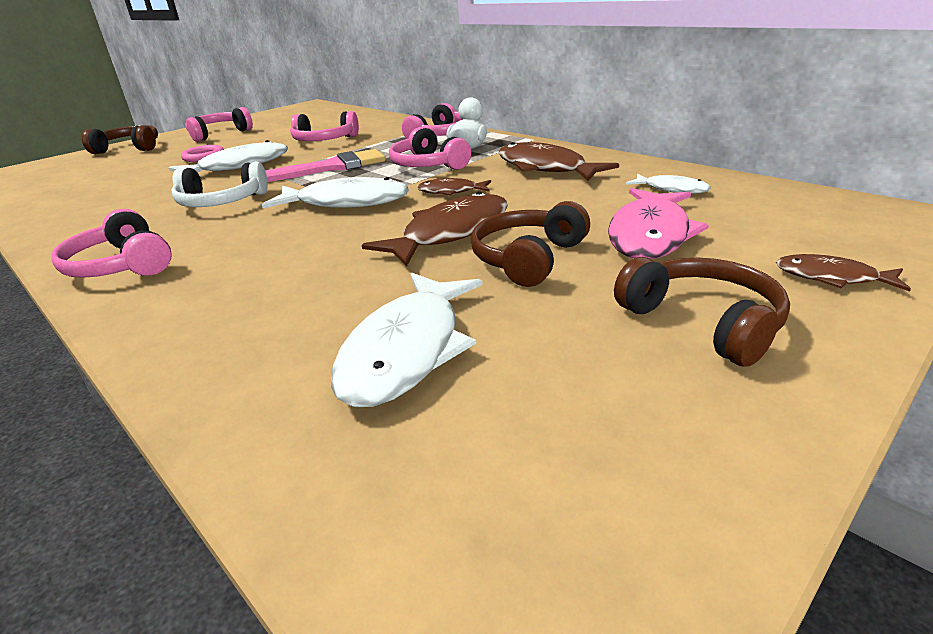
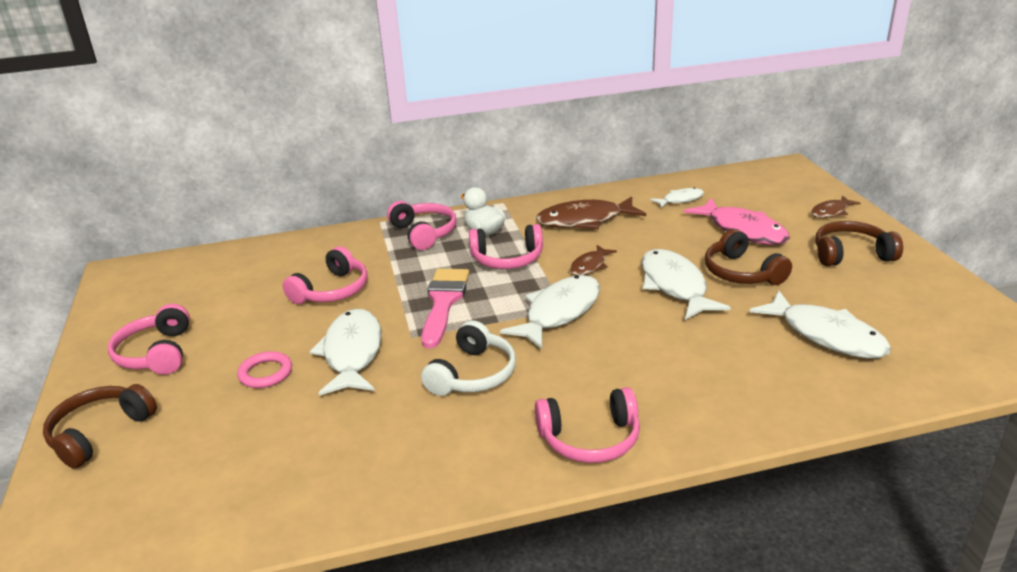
camera: 60 degrees left, 0 degrees up
brown fish [362,191,508,267] -> white fish [641,249,731,320]

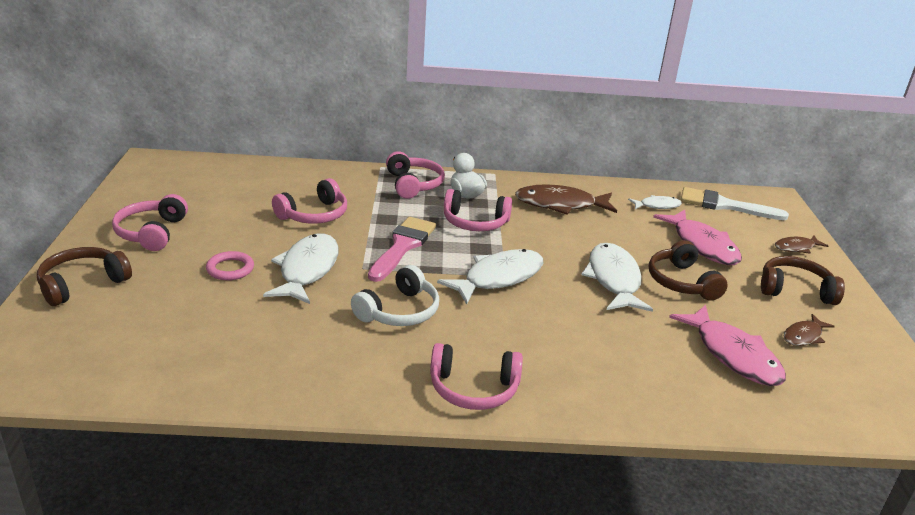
camera: 10 degrees right, 0 degrees up
brown fish [570,245,617,276] -> brown fish moved to [784,314,835,346]
white fish [749,290,891,358] -> pink fish [669,305,786,386]
none -> white brush [681,187,789,220]

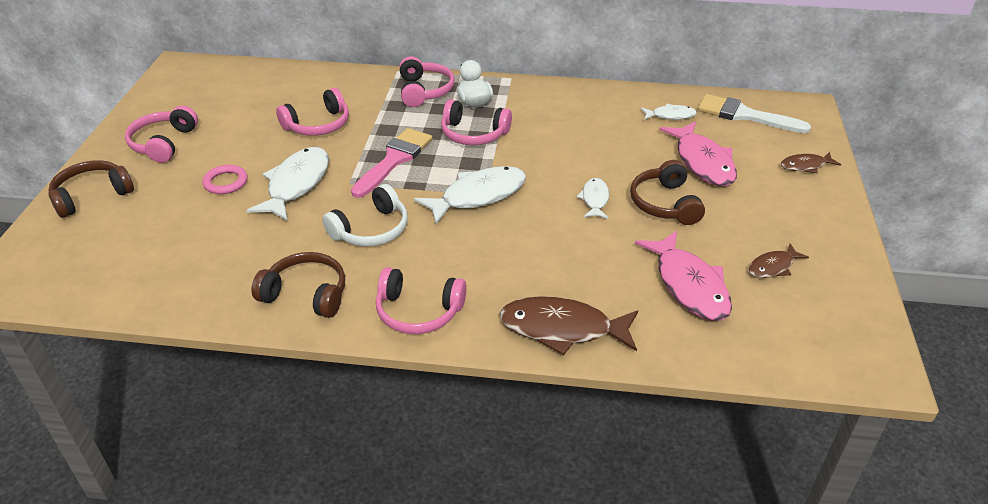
camera: 10 degrees right, 10 degrees up
brown fish [515,184,617,215] -> brown fish moved to [499,296,638,355]
white fish [581,243,653,312] -> white fish [577,178,609,219], size x0.54
brown headphones [761,256,845,305] -> brown headphones moved to [251,252,345,318]

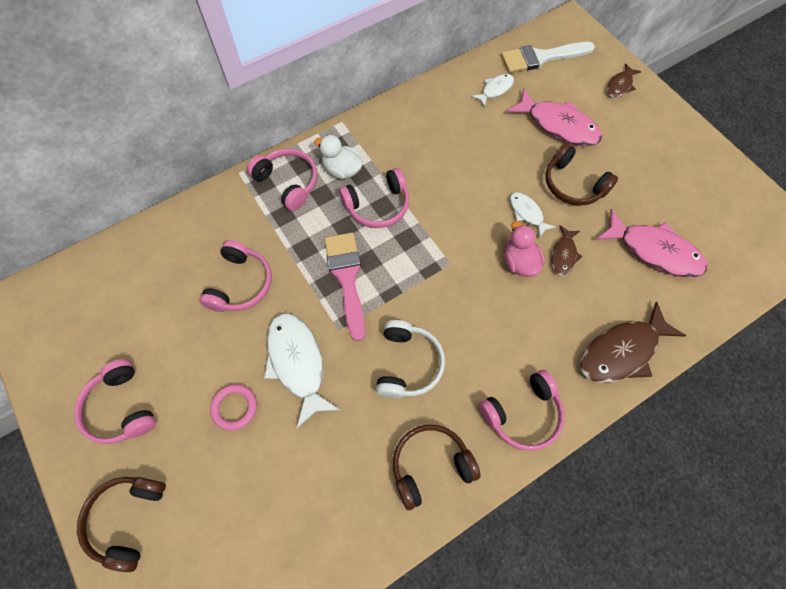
camera: 40 degrees left, 25 degrees up
white fish [414,166,526,224] -> none
brown fish [748,244,809,278] -> brown fish moved to [551,225,582,276]
none -> pink duck [505,221,545,277]

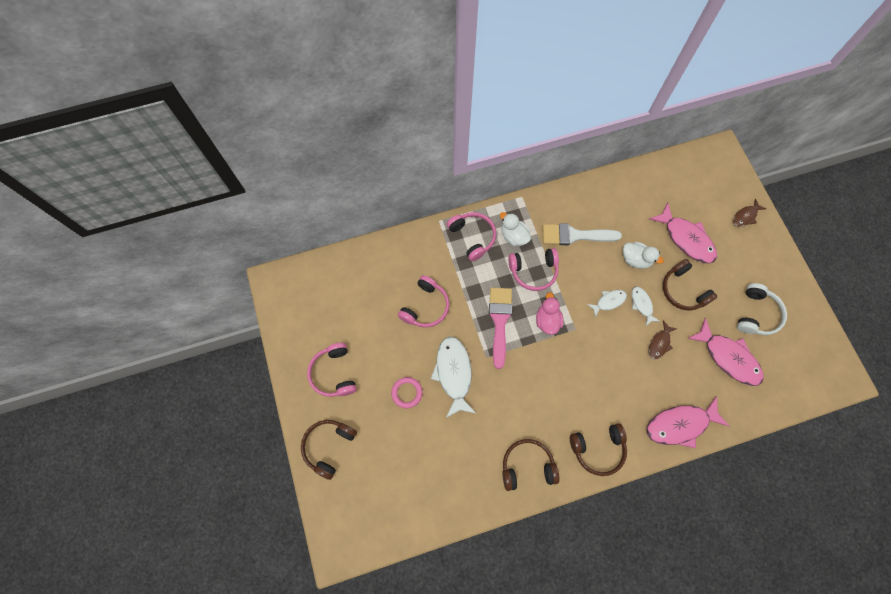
camera: 15 degrees right, 5 degrees up
white headphones [376,320,445,398] -> white headphones moved to [737,283,787,335]
white fish [471,74,514,107] -> white fish moved to [587,290,627,317]
pink headphones [479,370,565,451] -> brown headphones [570,423,627,476]
white brush [501,42,595,73] -> white brush moved to [542,223,622,245]
pink duck [505,221,545,277] -> pink duck moved to [536,292,563,335]
brown fish [580,301,686,383] -> pink fish [647,396,729,448]
none -> white duck [623,242,664,269]

